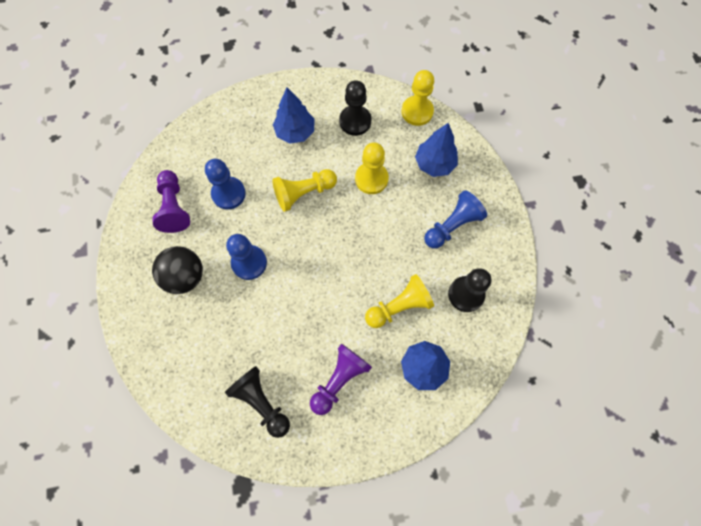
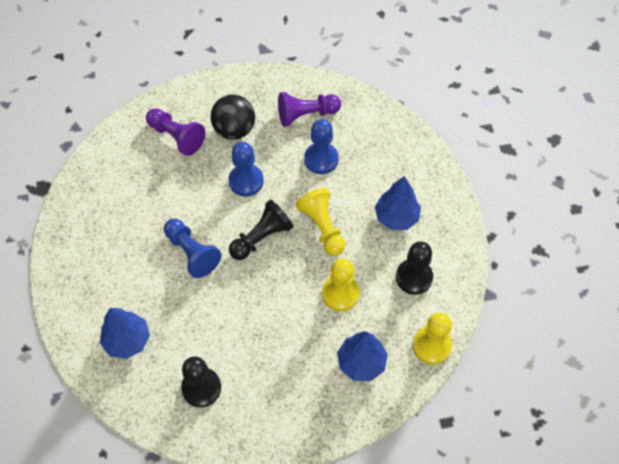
camera: 90 degrees right, 10 degrees down
black pawn [225,366,290,438] -> black pawn moved to [229,200,293,260]
purple pawn [310,344,372,415] -> purple pawn moved to [146,108,205,156]
yellow pawn [365,274,434,328] -> none
blue pawn [424,190,487,249] -> blue pawn moved to [164,219,221,278]

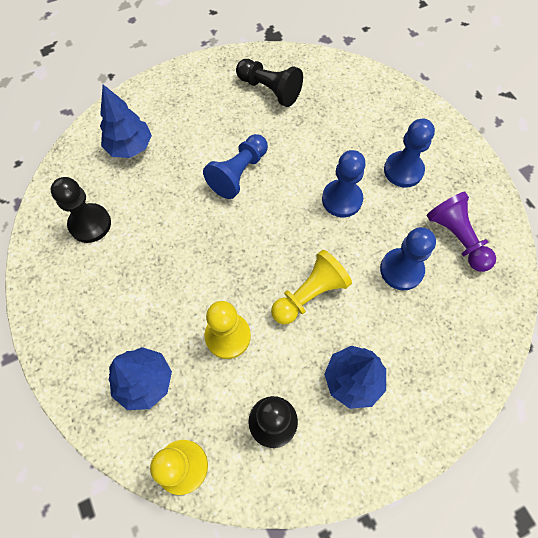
camera: 75 degrees right, 5 degrees up
purple pawn [146,108,205,156] -> none
black ball [210,95,255,140] -> blue pawn [384,119,435,187]
black pawn [229,200,293,260] -> black pawn moved to [236,59,303,107]

